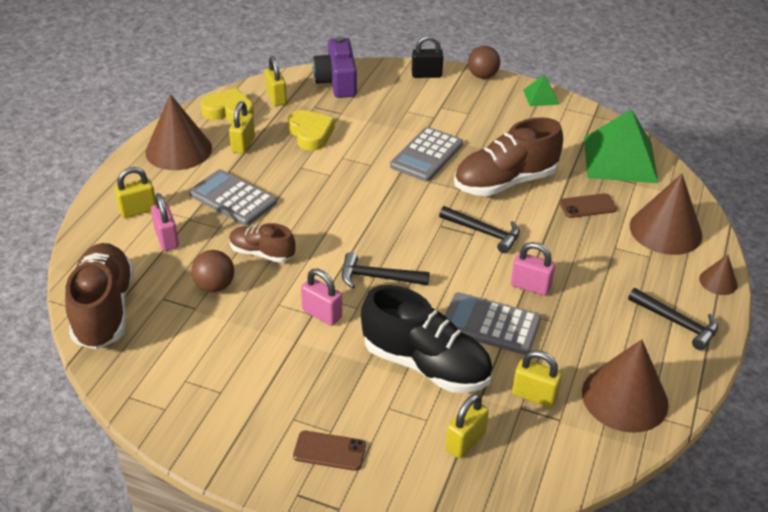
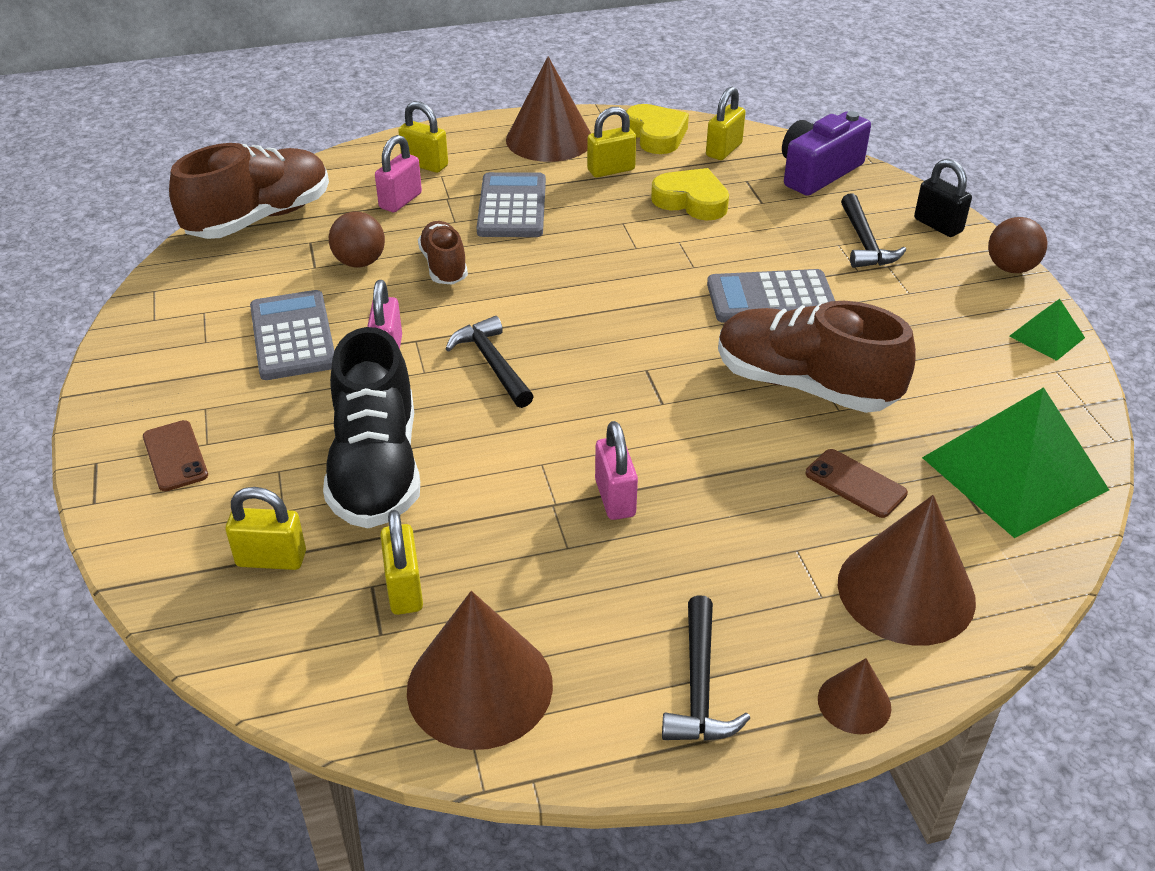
camera: 55 degrees right, 0 degrees up
yellow heart [287,110,335,151] -> yellow heart turned 90 degrees counterclockwise [651,168,729,220]
black hammer [439,206,520,253] -> black hammer moved to [841,193,906,268]
grey calculator [444,292,541,355] -> grey calculator moved to [250,290,334,380]

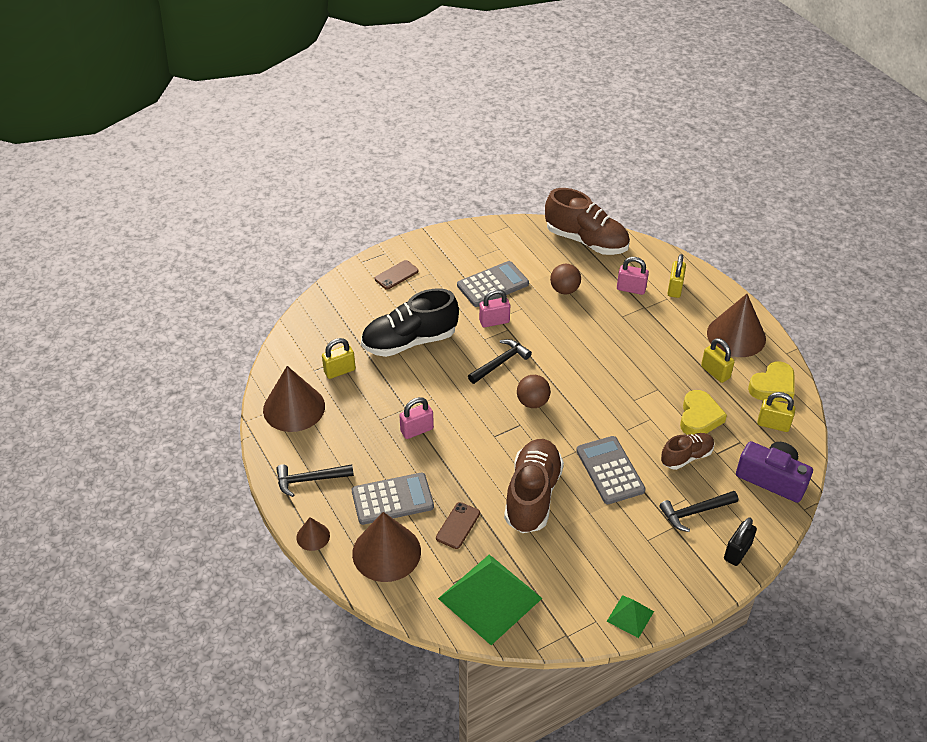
camera: 75 degrees right, 5 degrees up
yellow padlock [226,487,306,570] -> none
brown shoe [418,221,468,285] -> brown shoe moved to [661,433,715,470]
grey calculator [477,172,546,237] -> grey calculator moved to [352,473,434,525]
brown ball [988,217,1047,273] -> brown ball moved to [517,375,551,408]

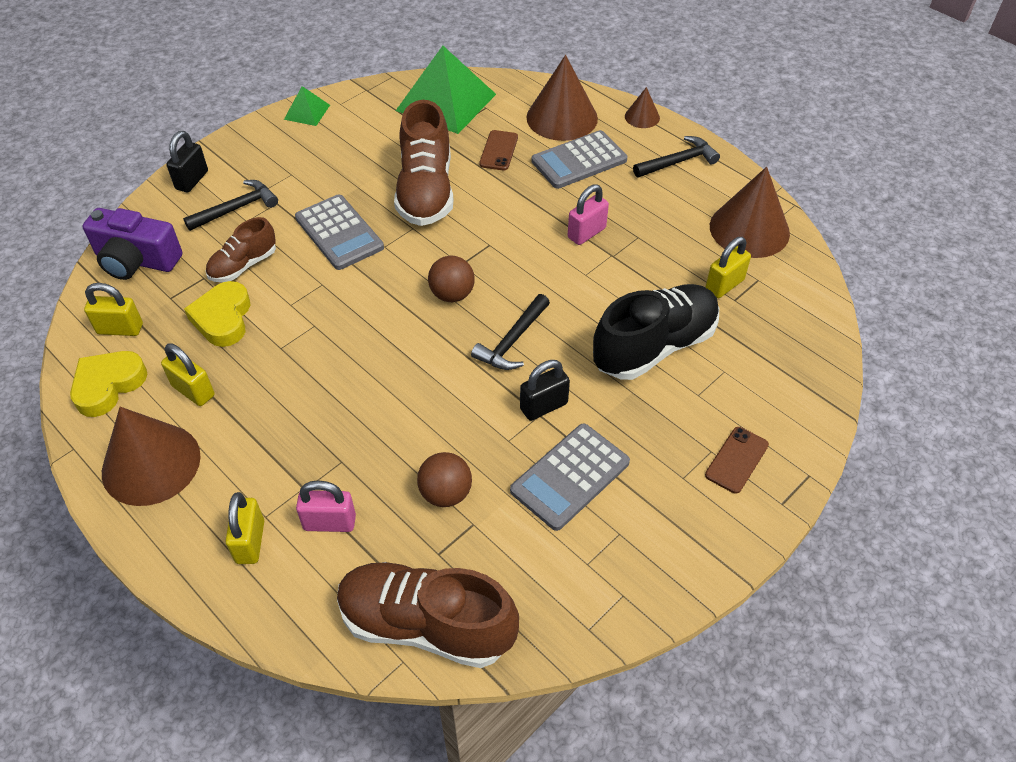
camera: 165 degrees right, 5 degrees up
pink padlock [479,289,510,327] -> black padlock [520,360,570,421]

